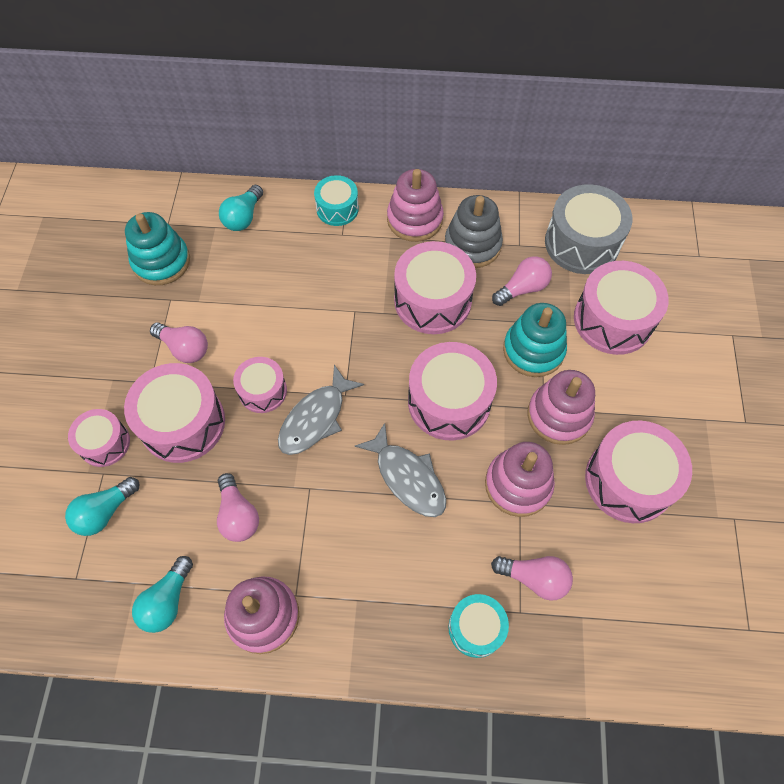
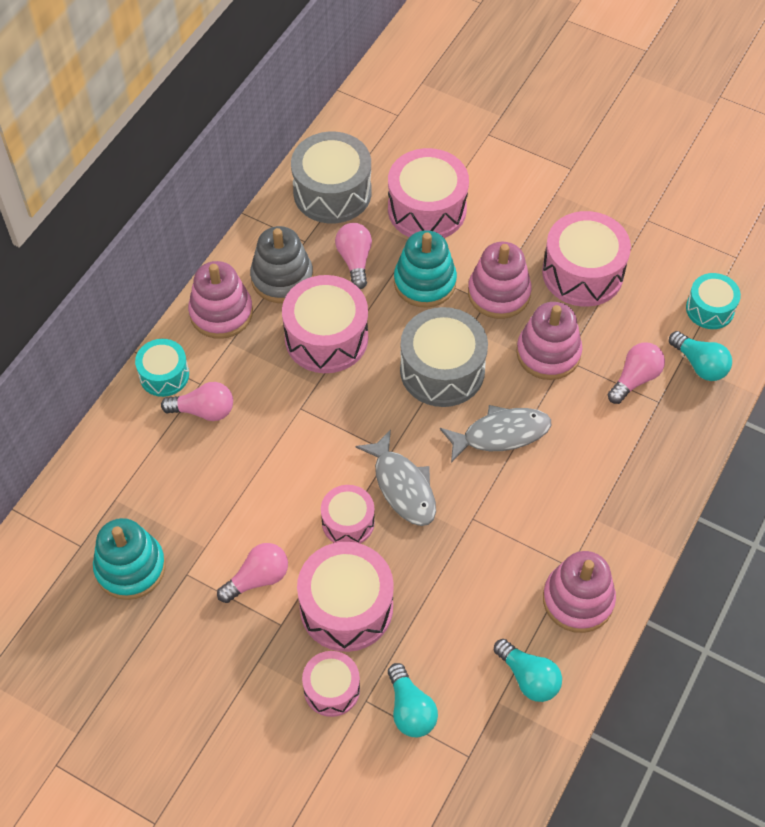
camera: 65 degrees left, 5 degrees down
pink light bulb [217,473,259,542] -> pink light bulb moved to [161,382,233,421]
turquoise light bulb [219,185,263,231] -> turquoise light bulb moved to [669,331,732,381]
pink drum [408,342,497,440] -> grey drum [400,307,488,407]
turquoise drum [448,594,509,658] -> turquoise drum moved to [686,273,741,329]

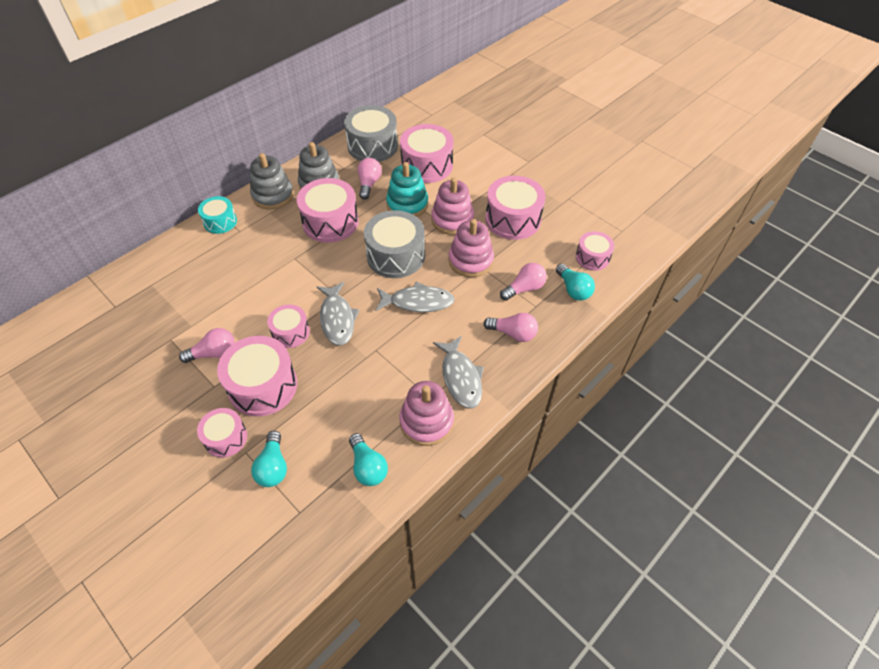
camera: 15 degrees right, 5 degrees down
turquoise stacking toy [93,518,166,600] -> none
pink light bulb [161,382,233,421] -> pink light bulb moved to [483,313,538,342]
pink stacking toy [188,261,253,339] -> grey stacking toy [250,153,294,210]
turquoise drum [686,273,741,329] -> pink drum [576,231,615,271]
none -> grey fish [433,336,484,409]

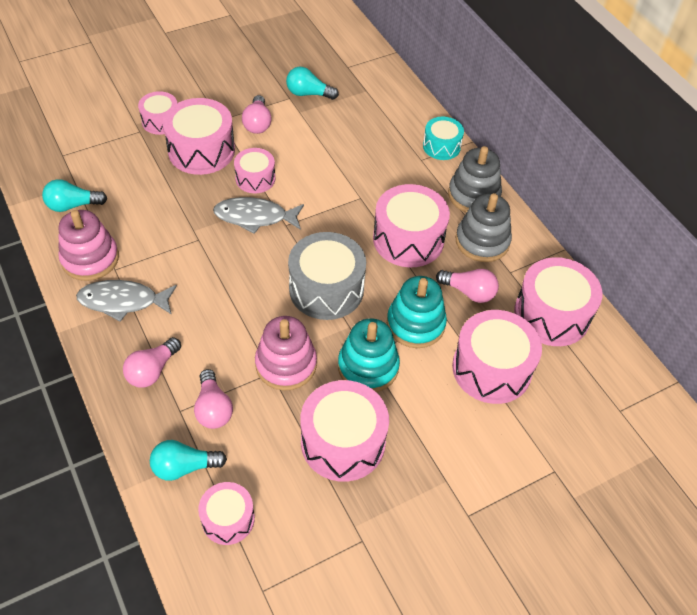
camera: 105 degrees right, 0 degrees up
turquoise light bulb [251,431,287,487] -> turquoise light bulb moved to [286,67,339,100]
grey drum [344,105,398,162] -> pink drum [514,257,602,346]
grey fish [375,282,455,312] -> none
pink stacking toy [431,178,474,235] -> turquoise stacking toy [338,318,400,392]

